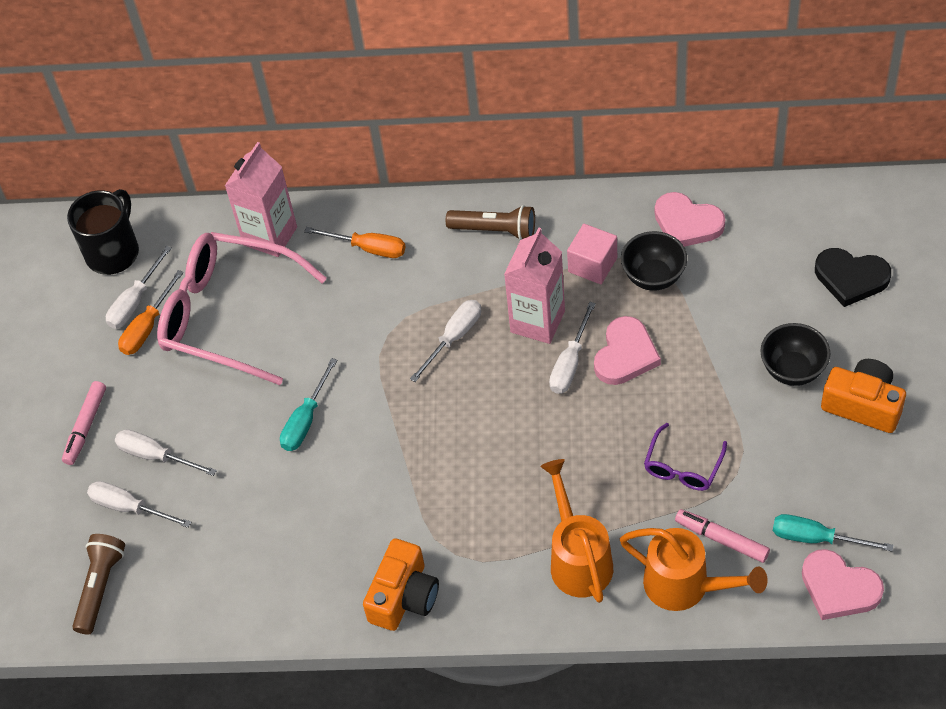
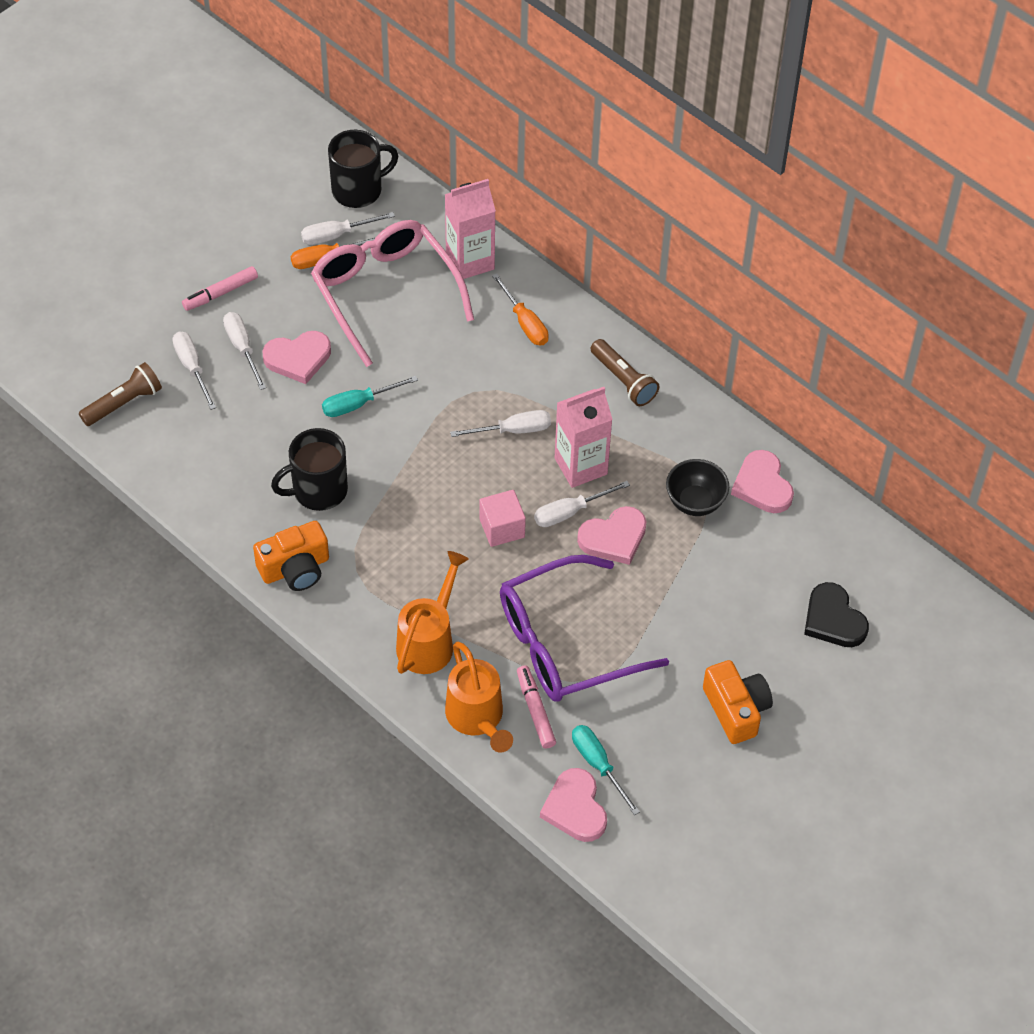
camera: 35 degrees right, 0 degrees up
pink cube [567,224,617,284] -> pink cube moved to [479,490,526,547]
purple glasses [644,423,727,491] -> purple glasses [500,555,669,702], size x2.17
black bowl [760,323,830,386] -> none
none -> pink heart [263,331,331,384]
none -> black mug [271,428,348,511]

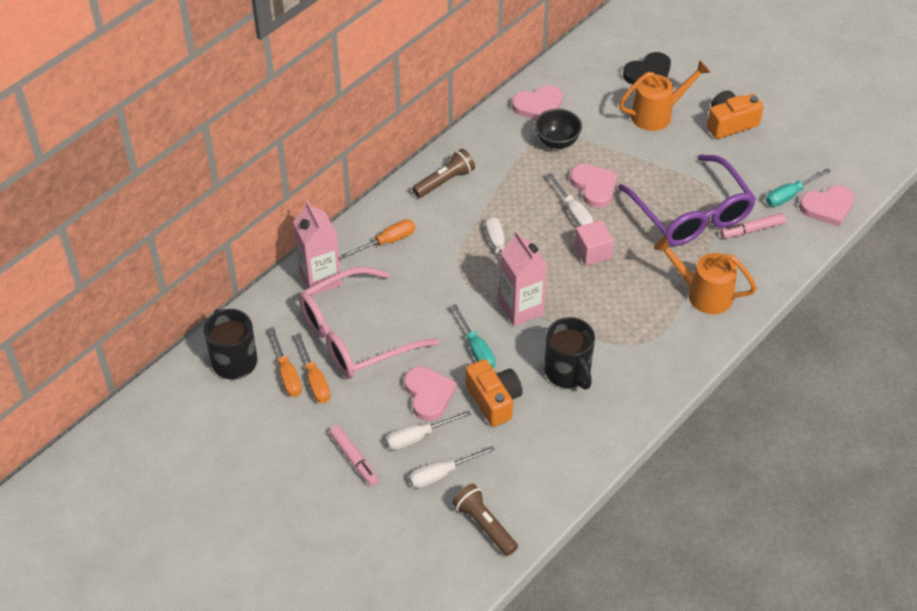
camera: 90 degrees left, 5 degrees down
orange camera [253,521,329,591] -> orange camera moved to [466,359,522,427]
white screwdriver [301,212,395,245] -> orange screwdriver [269,327,302,397]
orange watering can [445,642,513,753] -> orange watering can moved to [619,60,710,131]
pink carton [555,387,613,488] -> pink carton moved to [499,231,547,326]

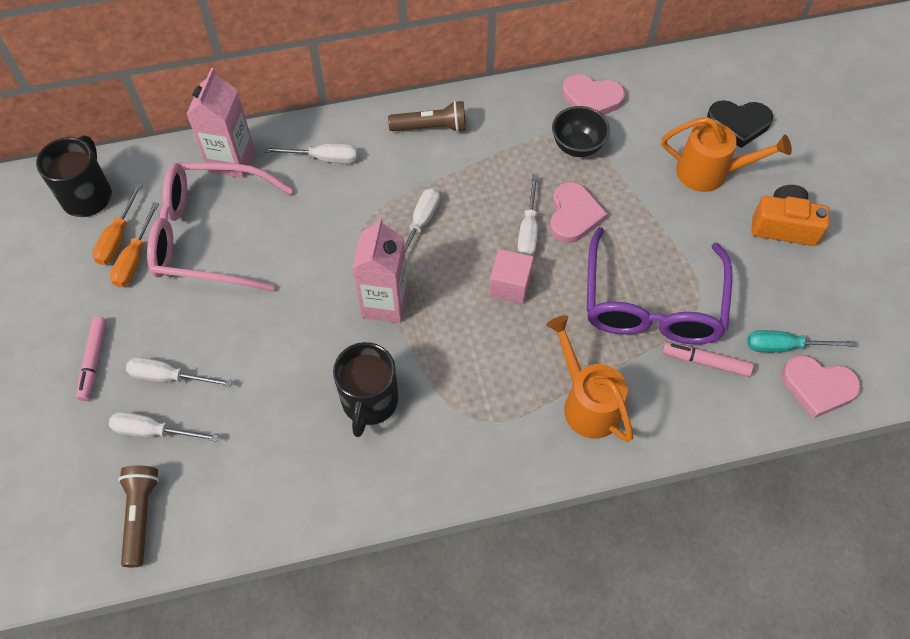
camera: 35 degrees right, 10 degrees up
orange screwdriver [341,219,415,259] -> white screwdriver [263,143,358,163]
pink heart [404,366,457,421] -> none
turquoise screwdriver [452,304,496,368] -> none
orange camera [466,359,522,427] -> none

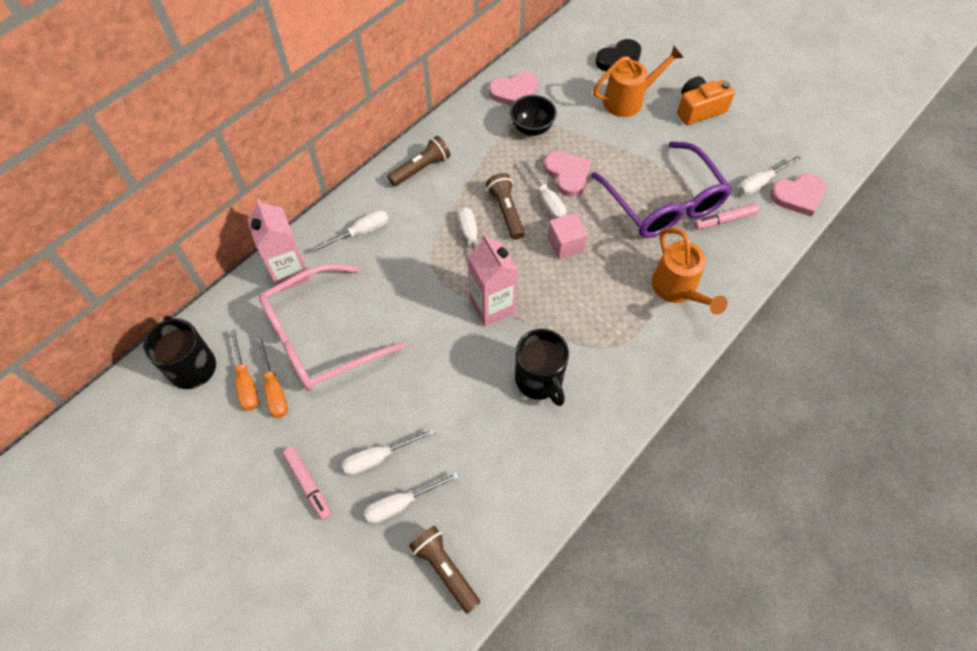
camera: 35 degrees left, 0 degrees up
orange watering can [546,315,633,442] -> orange watering can turned 135 degrees counterclockwise [651,228,728,315]
turquoise screwdriver [747,330,855,352] -> white screwdriver [738,156,801,196]
none -> brown flashlight [486,173,525,240]

